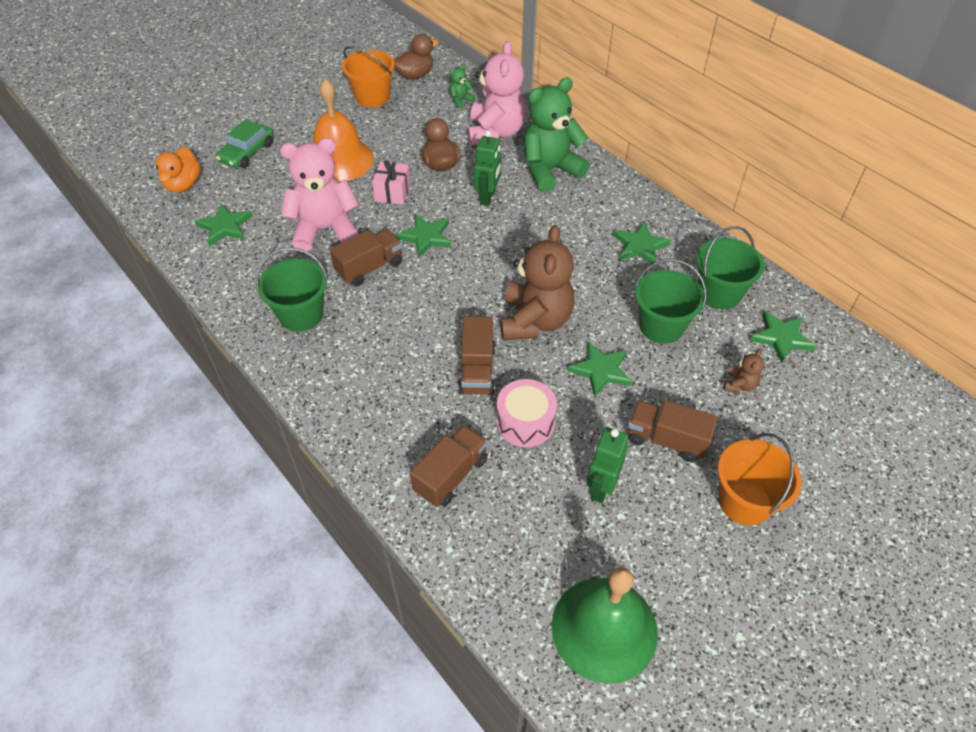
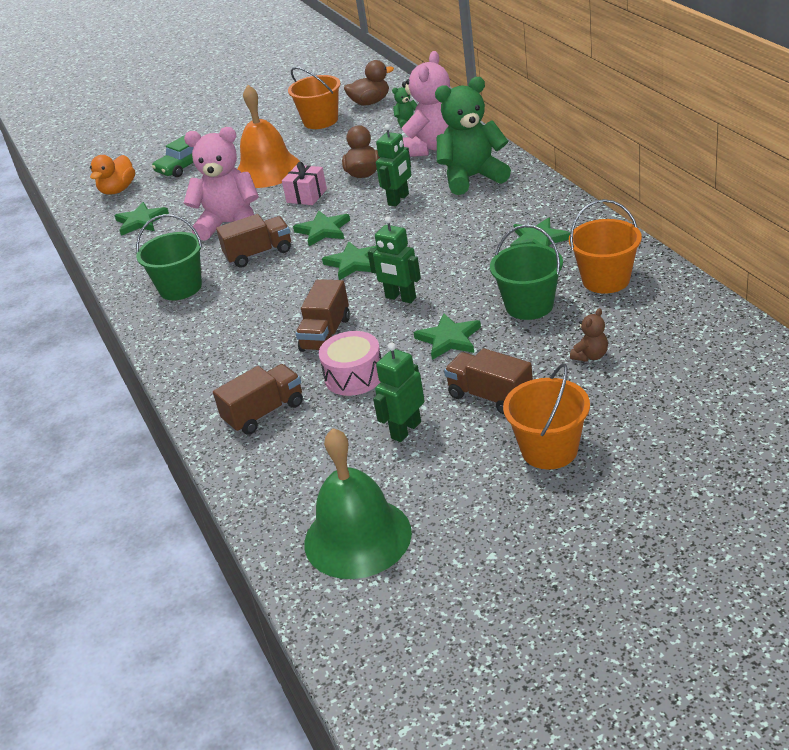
camera: 20 degrees right, 15 degrees down
brown teddy bear [500,225,575,341] -> green robot [368,216,421,303]
green bucket [696,226,765,309] -> orange bucket [569,199,642,294]
green star [750,311,816,363] -> green star moved to [322,241,377,280]

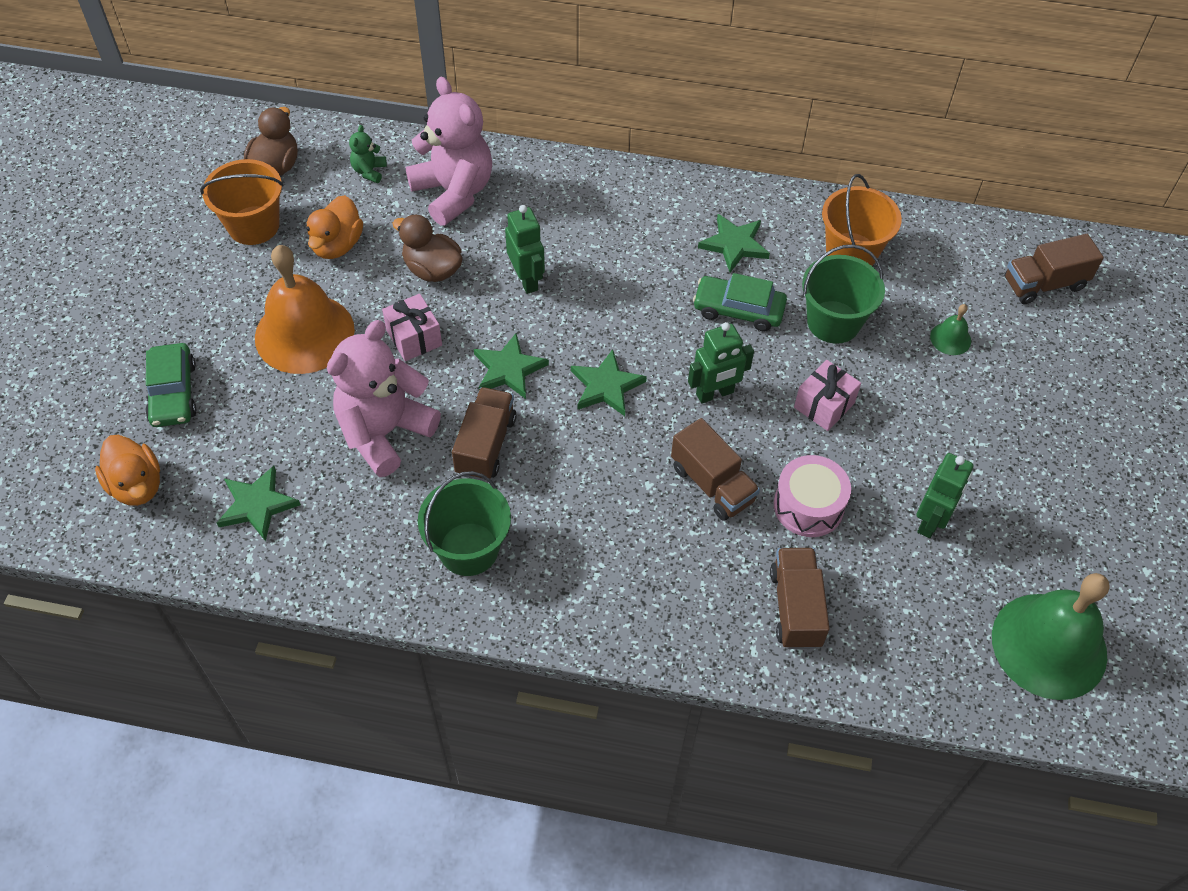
camera: 60 degrees left, 20 degrees up
green robot [373,343,425,442] -> green robot turned 135 degrees counterclockwise [916,453,973,538]
green star [413,313,481,360] -> pink gift [794,360,861,431]
green teddy bear [435,77,511,195] -> none
brown truck [444,348,533,415] -> brown truck moved to [1005,234,1104,304]
orange bucket [503,363,590,469] -> none
brown teddy bear [570,308,608,362] -> green bell [930,304,971,355]
none -> orange duck [307,195,363,259]
none -> green car [693,273,787,331]

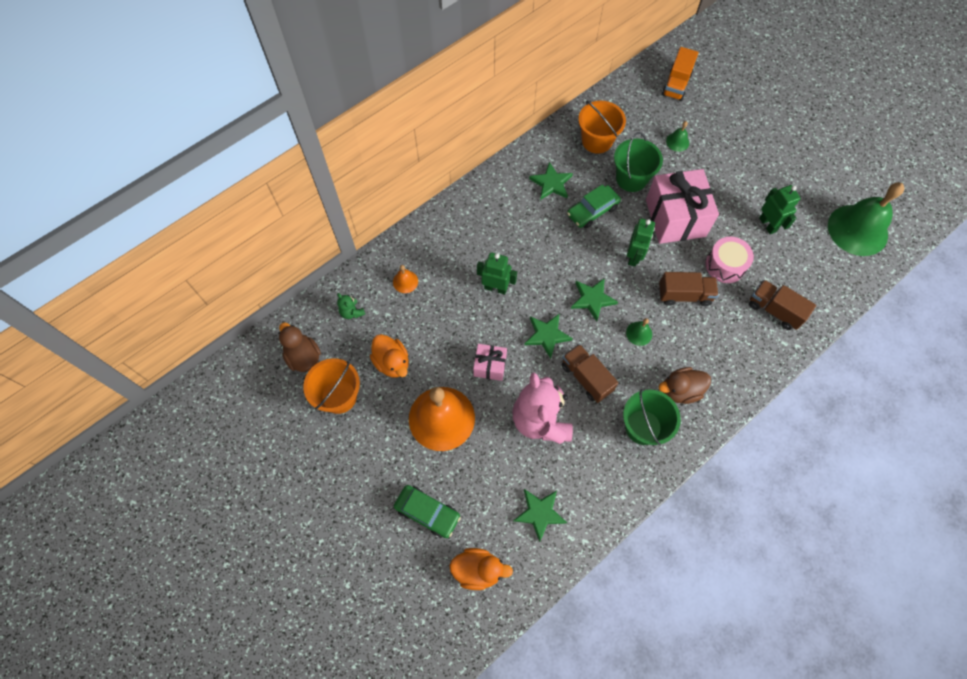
camera: 50 degrees left, 10 degrees up
brown duck [392,214,463,282] -> brown duck moved to [659,367,711,404]
pink teddy bear [406,77,492,226] -> orange bell [393,265,418,293]
pink gift [794,360,861,431] -> pink gift [646,169,719,244], size x1.98
brown truck [1005,234,1104,304] -> orange truck [662,47,698,101]
none -> green bell [626,318,652,346]

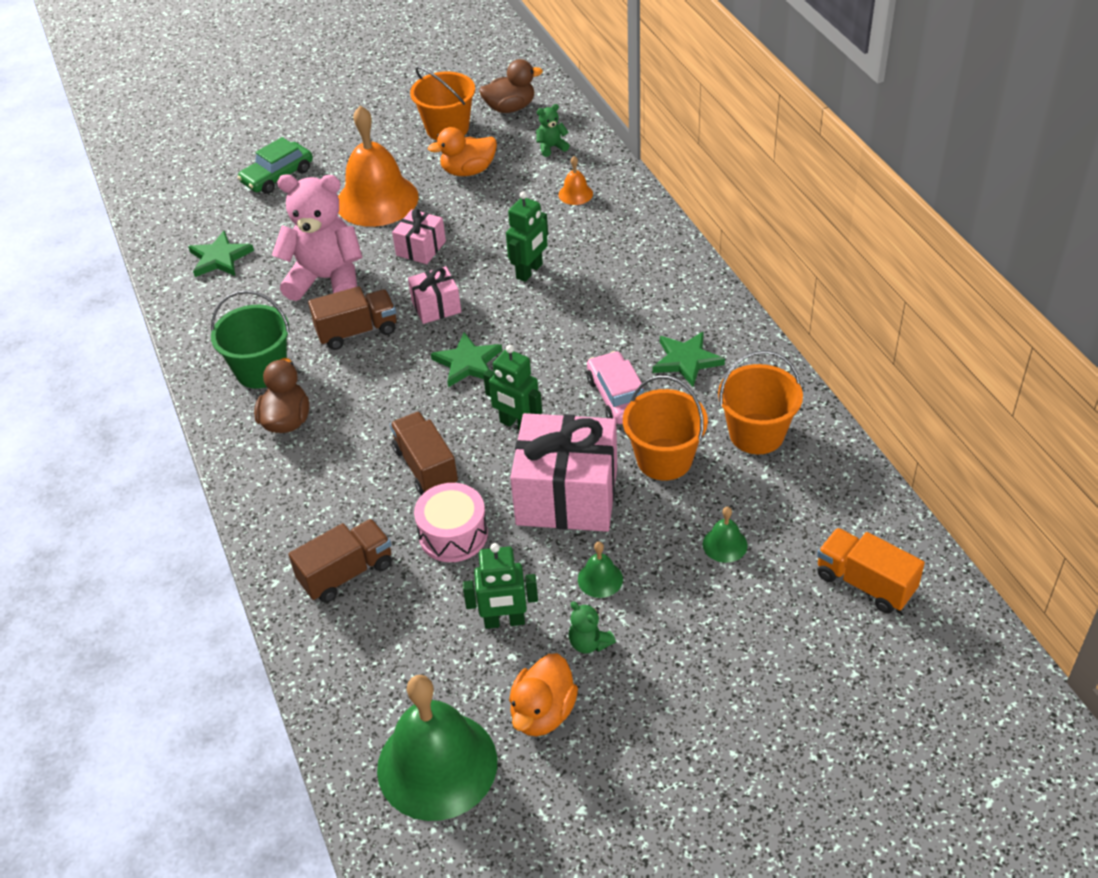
camera: 110 degrees right, 20 degrees down
orange duck [449,548,513,590] -> orange duck moved to [509,653,578,736]
green star [524,314,573,359] -> pink gift [408,266,461,324]
green car [567,184,621,229] -> pink car [587,351,644,424]
green bucket [614,132,663,192] -> orange bucket [623,375,708,481]
green bell [626,318,652,346] -> green bell moved to [578,542,623,598]
brown truck [659,272,719,306] -> brown truck turned 135 degrees clockwise [390,412,458,495]
none -> green teddy bear [569,602,616,653]

